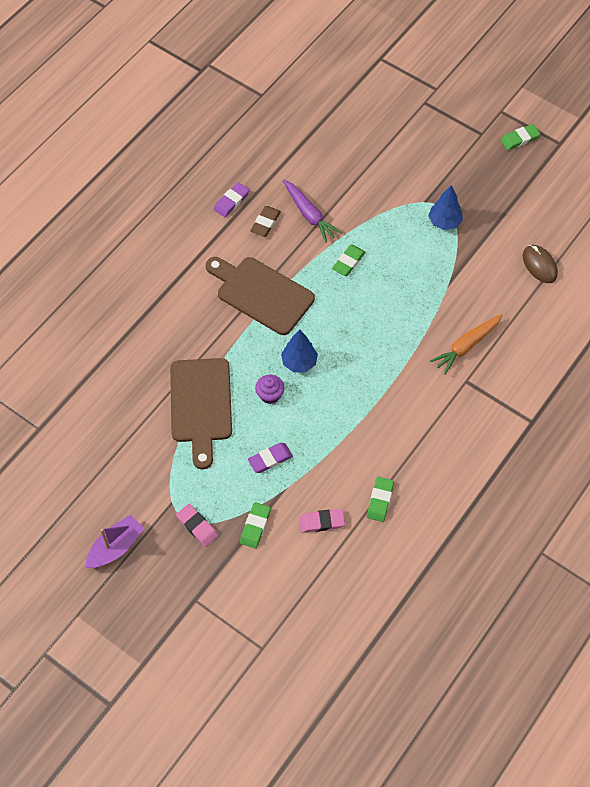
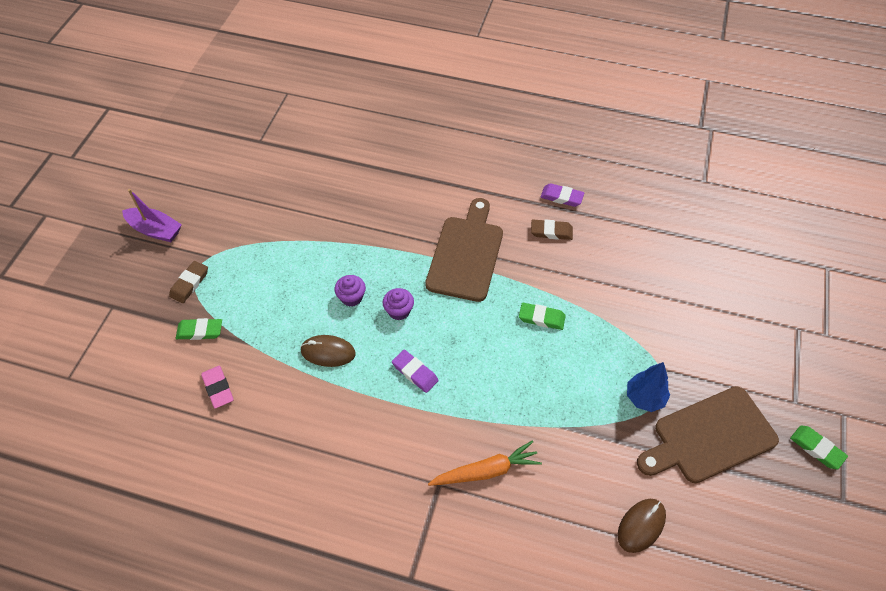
camera: 70 degrees right, 5 degrees down
brown cutting board [170,358,232,470] -> brown cutting board moved to [637,386,779,483]
pink eraser [176,504,218,547] -> brown eraser [169,261,208,303]
purple eraser [248,443,293,473] -> purple eraser moved to [392,350,439,393]
blue tree [281,329,318,372] -> purple cupcake [383,288,414,320]
purple carrot [283,179,342,242] -> none
green eraser [367,477,394,522] -> none
orange carrot [430,314,502,375] -> orange carrot turned 135 degrees clockwise [428,441,542,486]
none -> brown mouse [300,335,356,367]

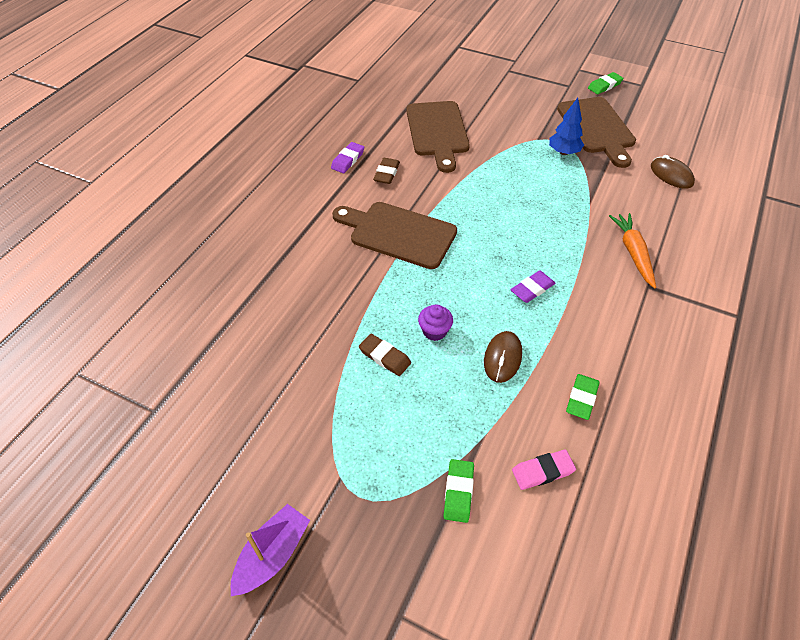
camera: 80 degrees left, 5 degrees down
brown eraser [169,261,208,303] -> brown eraser moved to [359,334,411,376]
purple cupcake [383,288,414,320] -> none
green eraser [519,303,566,330] -> green eraser moved to [566,374,600,420]
none -> brown cutting board [406,101,470,173]

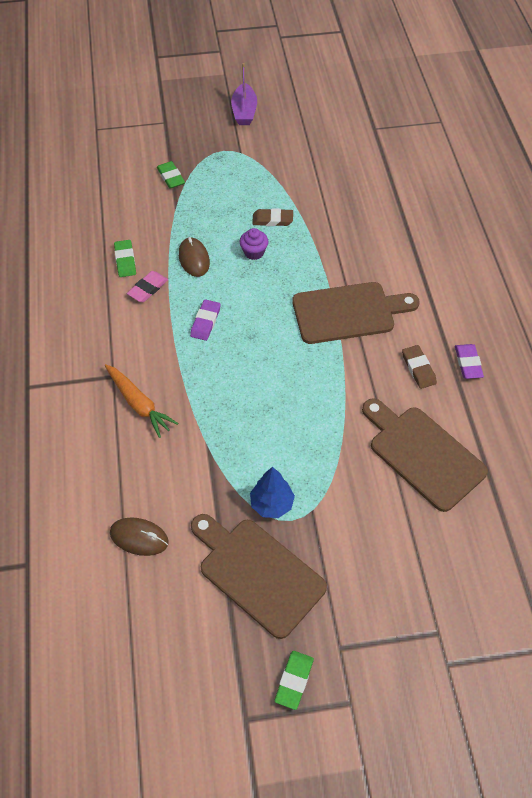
camera: 145 degrees right, 5 degrees up
pink eraser [512,450,576,490] -> pink eraser moved to [127,271,168,302]

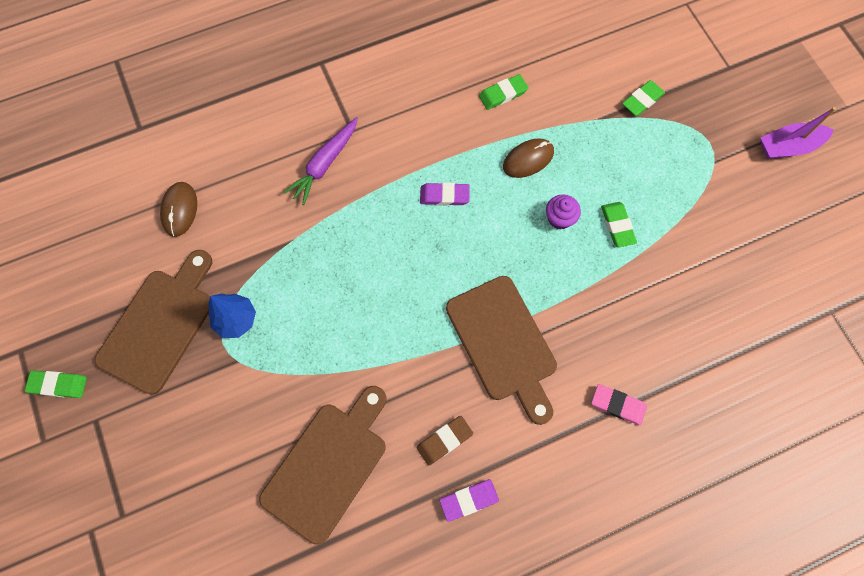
camera: 75 degrees right, 15 degrees up
orange carrot [105,364,178,438] -> purple carrot [284,117,358,205]
pink eraser [127,271,168,302] -> pink eraser moved to [592,384,647,426]
brown eraser [252,208,293,226] -> green eraser [601,202,637,247]

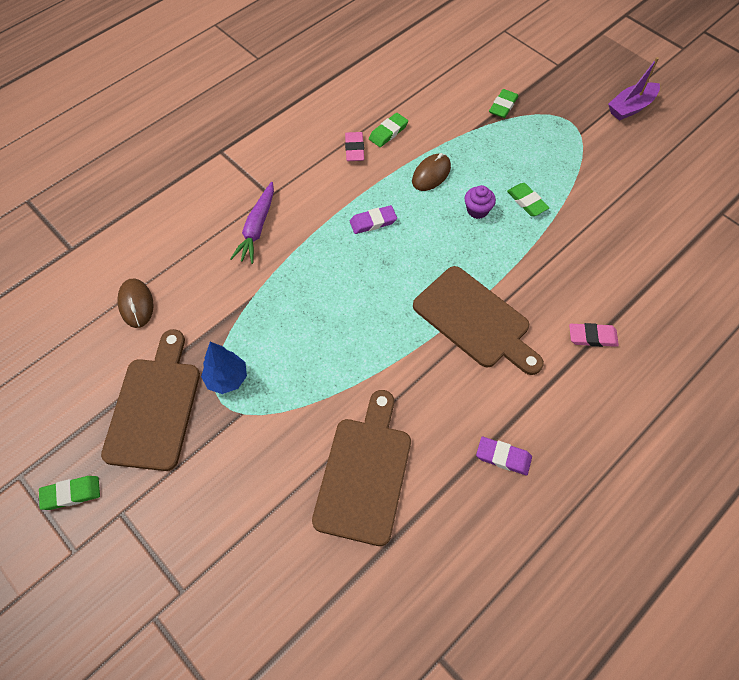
camera: 20 degrees left, 10 degrees down
brown eraser [416,416,473,466] -> none
purple eraser [439,479,499,522] -> purple eraser turned 60 degrees clockwise [476,437,532,475]
none -> pink eraser [345,132,364,161]

